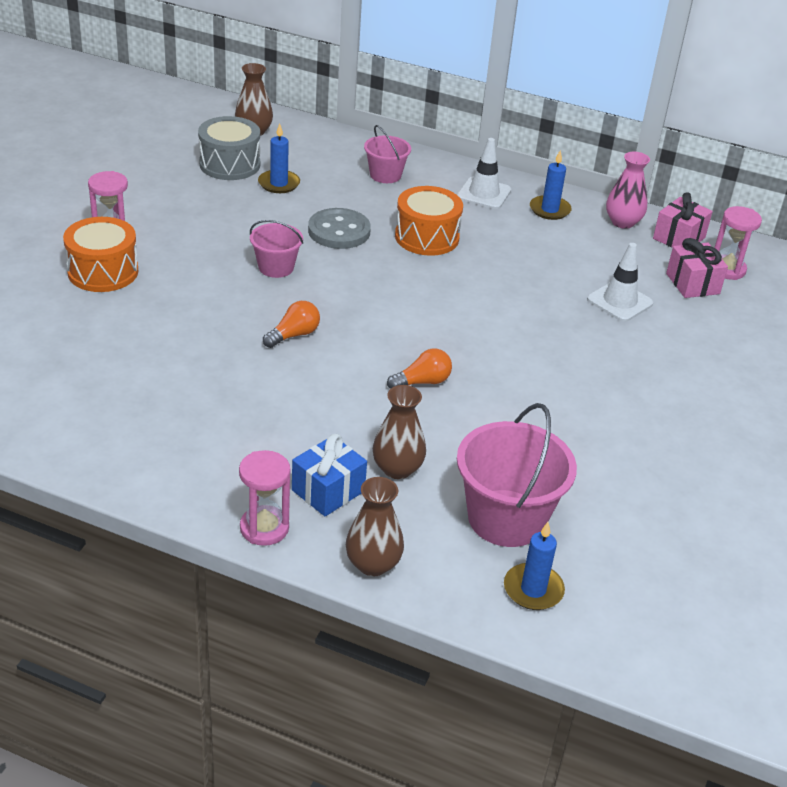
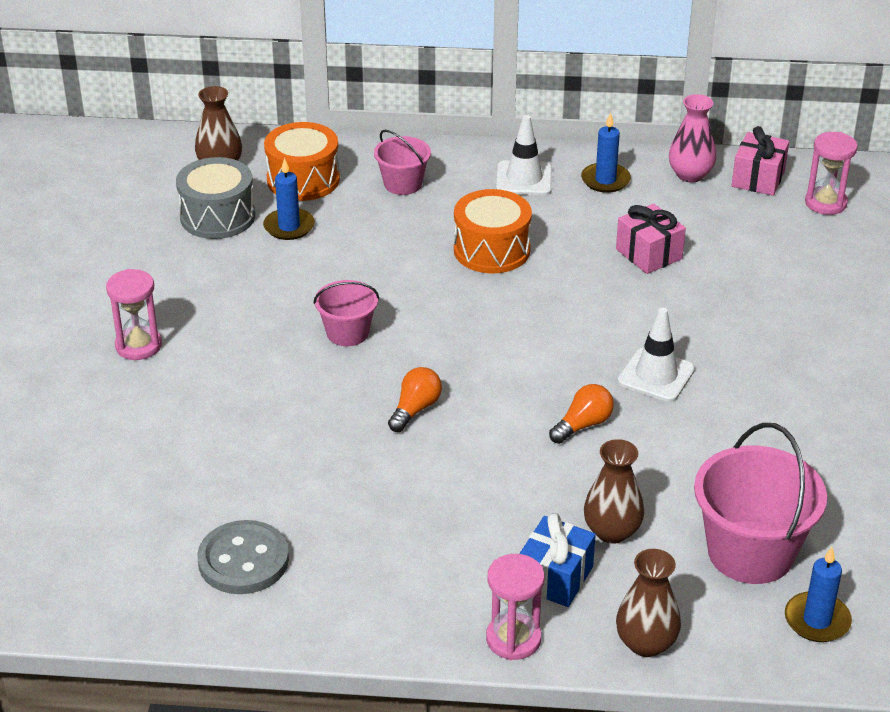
camera: 15 degrees left, 0 degrees up
orange drum [63,217,138,292] -> orange drum moved to [264,122,340,201]
grey button [308,208,371,249] -> grey button moved to [197,520,289,594]
white traffic cone [587,243,653,322] -> white traffic cone moved to [618,308,695,402]
pink gift [666,238,728,298] -> pink gift moved to [616,204,686,274]

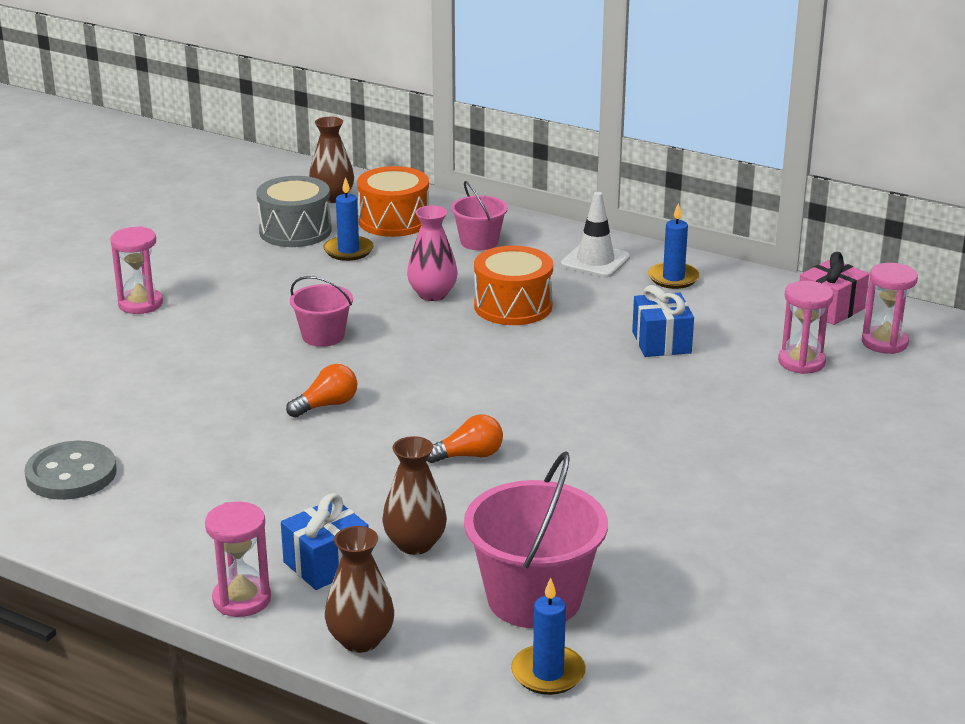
camera: 25 degrees right, 10 degrees down
pink gift [616,204,686,274] -> blue gift [632,285,694,357]
white traffic cone [618,308,695,402] -> none
pink vase [669,94,716,183] -> pink vase moved to [407,205,458,301]
none -> pink hourglass [778,281,834,374]

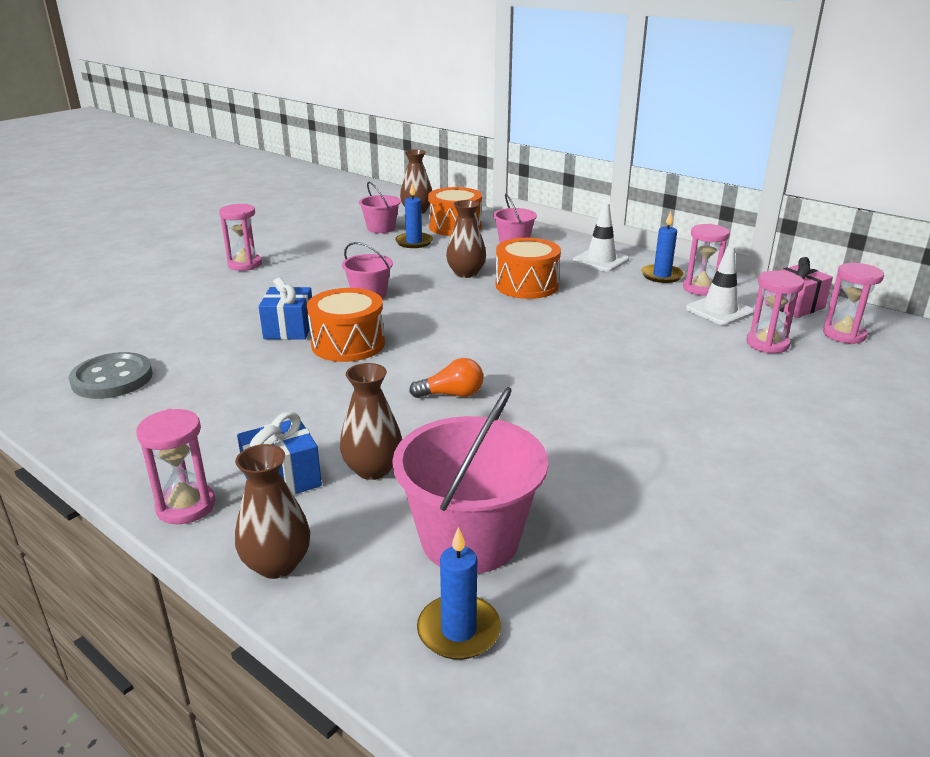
camera: 10 degrees right, 0 degrees up
grey drum [256,176,332,247] -> pink bucket [359,182,401,233]
orange light bulb [286,364,357,418] -> orange drum [307,288,385,362]
pink vase [407,205,458,301] -> brown vase [446,200,486,278]
blue gift [632,285,694,357] -> blue gift moved to [259,278,312,340]
none -> pink hourglass [683,224,730,296]
none -> white traffic cone [686,246,754,325]

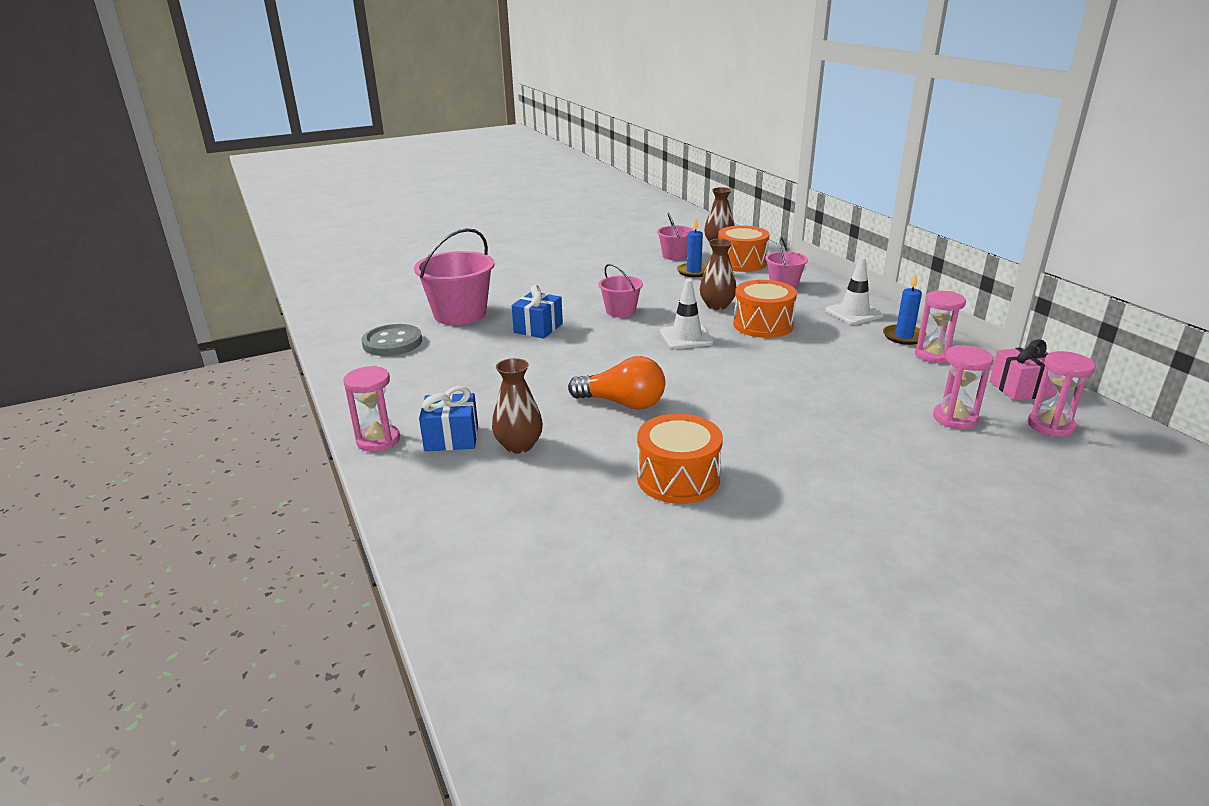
camera: 25 degrees right, 0 degrees up
pink hourglass [219,204,262,271] -> none
brown vase [235,444,310,579] -> none
orange drum [307,288,385,362] -> orange drum moved to [637,414,723,504]
pink bucket [392,387,548,574] -> pink bucket moved to [414,228,494,325]
orange light bulb [409,358,483,398] -> orange light bulb [568,356,665,410], size x1.56
blue candle [417,527,501,660] -> none
white traffic cone [686,246,754,325] -> white traffic cone moved to [660,279,714,349]

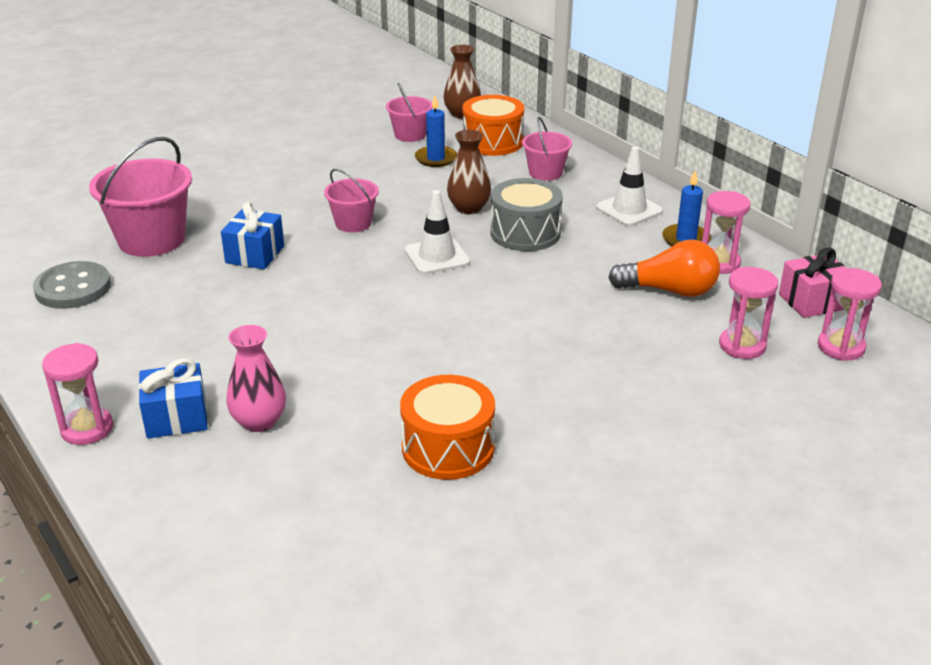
camera: 10 degrees left, 5 degrees up
brown vase [492,358,543,454] -> pink vase [226,325,286,432]
orange light bulb [568,356,665,410] -> orange light bulb moved to [608,240,720,297]
orange drum [733,280,797,338] -> grey drum [490,178,563,251]

